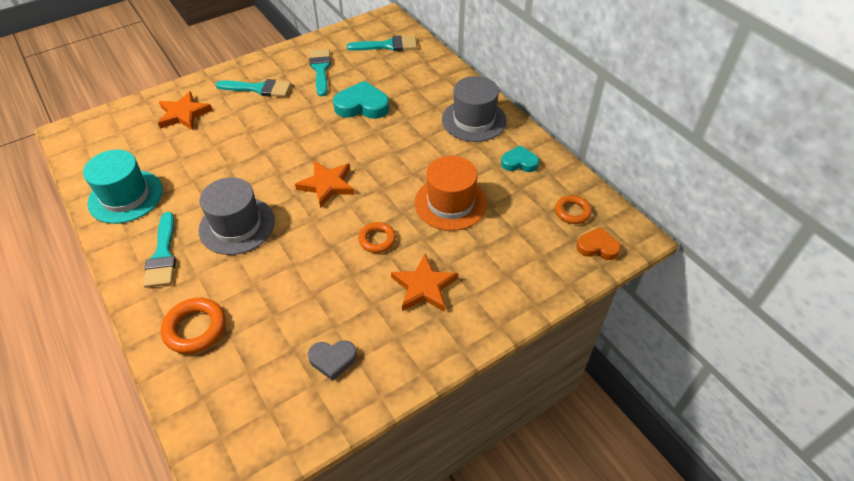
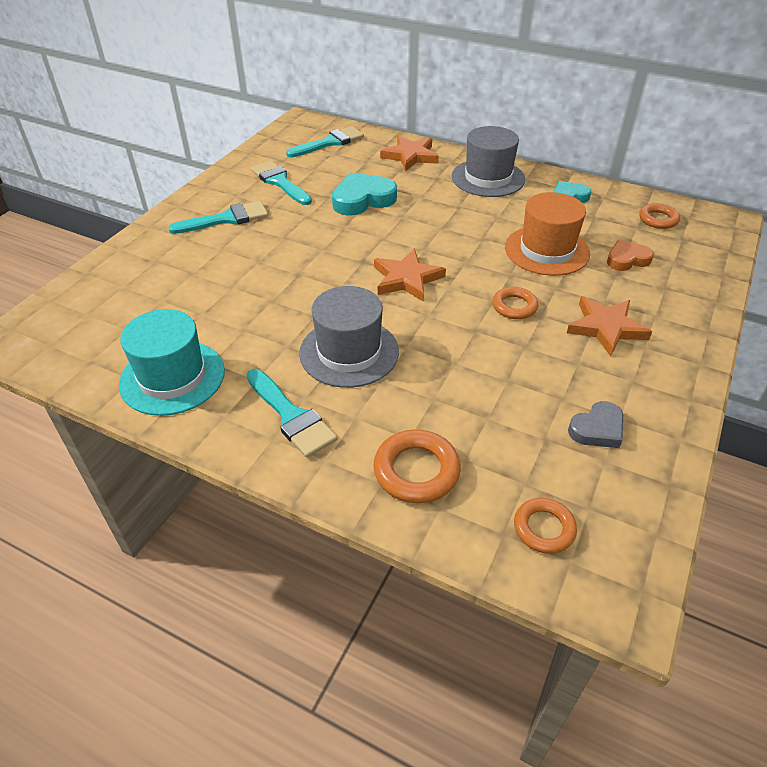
camera: 30 degrees left, 5 degrees down
orange star [158,91,212,130] -> orange star moved to [380,135,439,171]
orange heart [576,227,621,260] -> orange heart moved to [607,240,654,271]
none -> orange ring [514,498,577,554]

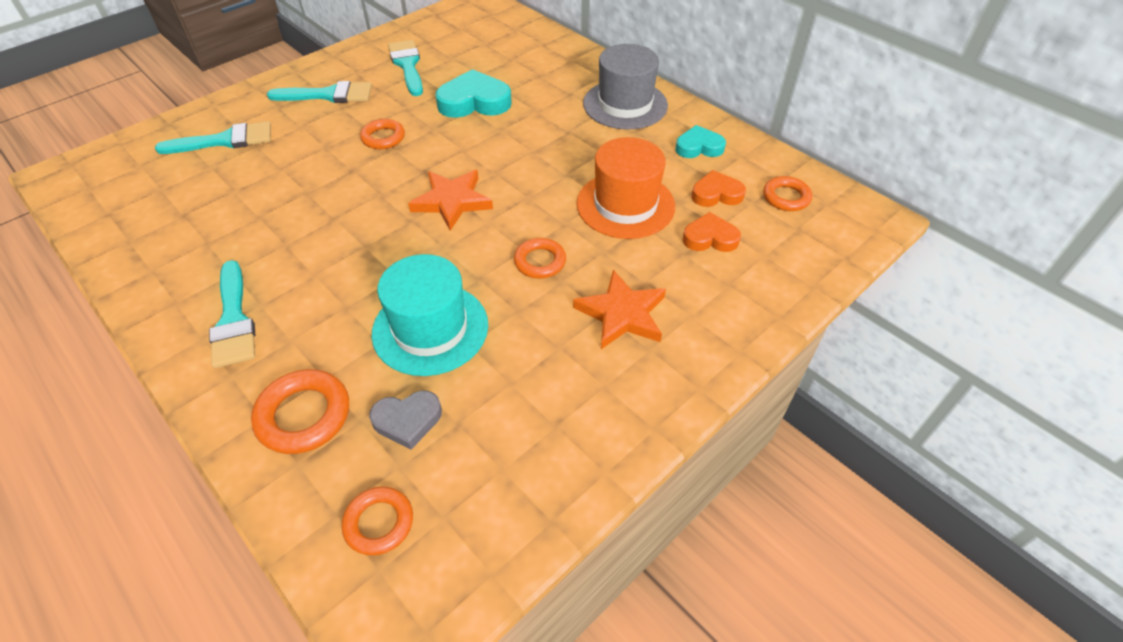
camera: 20 degrees right, 5 degrees up
turquoise hat [119,309,225,416] -> turquoise hat moved to [371,254,488,376]
turquoise brush [286,126,364,157] -> turquoise brush moved to [155,121,271,154]
grey hat [299,286,399,388] -> none
orange star [380,135,439,171] -> none
grey heart [568,401,623,448] -> grey heart moved to [369,391,442,450]
none -> orange ring [360,119,405,149]
none -> orange heart [692,170,746,207]

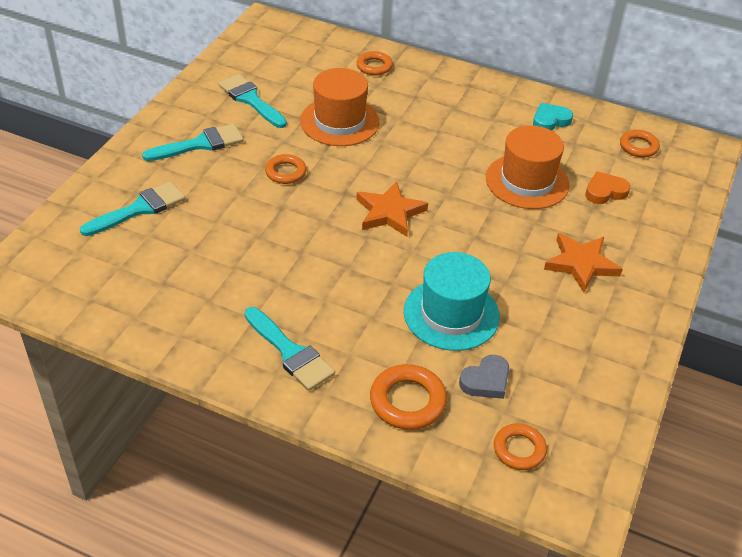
camera: 25 degrees left, 5 degrees down
turquoise heart [435,69,512,118] -> orange hat [300,68,379,146]
orange ring [514,238,566,279] -> orange ring moved to [357,51,393,76]
grey hat [583,44,668,129] -> none
orange heart [692,170,746,207] -> none

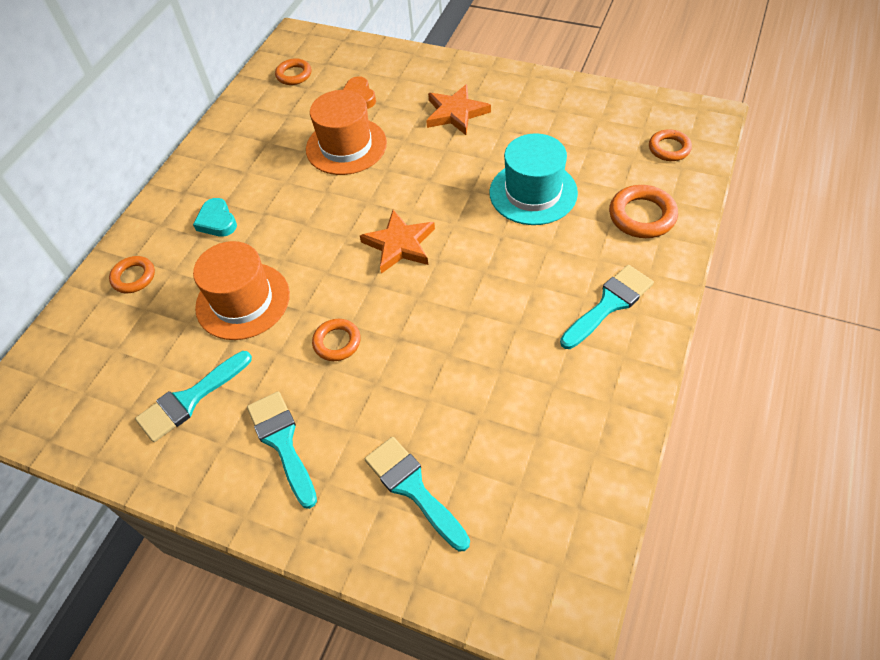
camera: 85 degrees left, 10 degrees up
grey heart [459,355,509,399] -> none
turquoise heart [533,103,573,131] -> turquoise heart moved to [193,198,237,237]

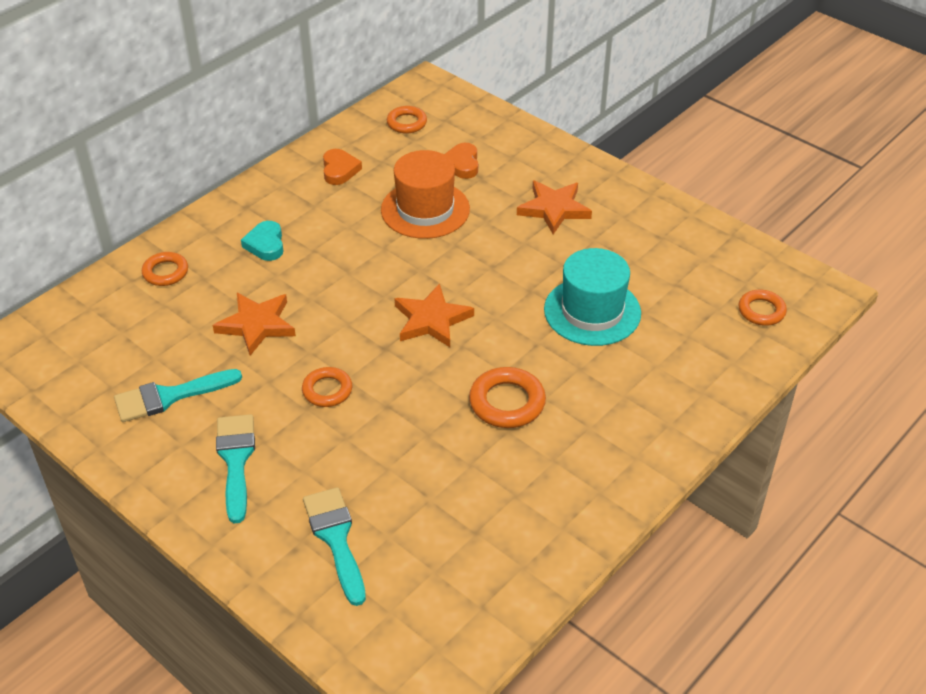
camera: 15 degrees right, 10 degrees down
orange hat [193,241,290,340] -> orange star [213,293,296,356]
turquoise brush [560,265,654,349] -> none
orange ring [609,185,678,238] -> orange ring moved to [469,367,546,428]
none -> orange heart [323,149,362,185]

